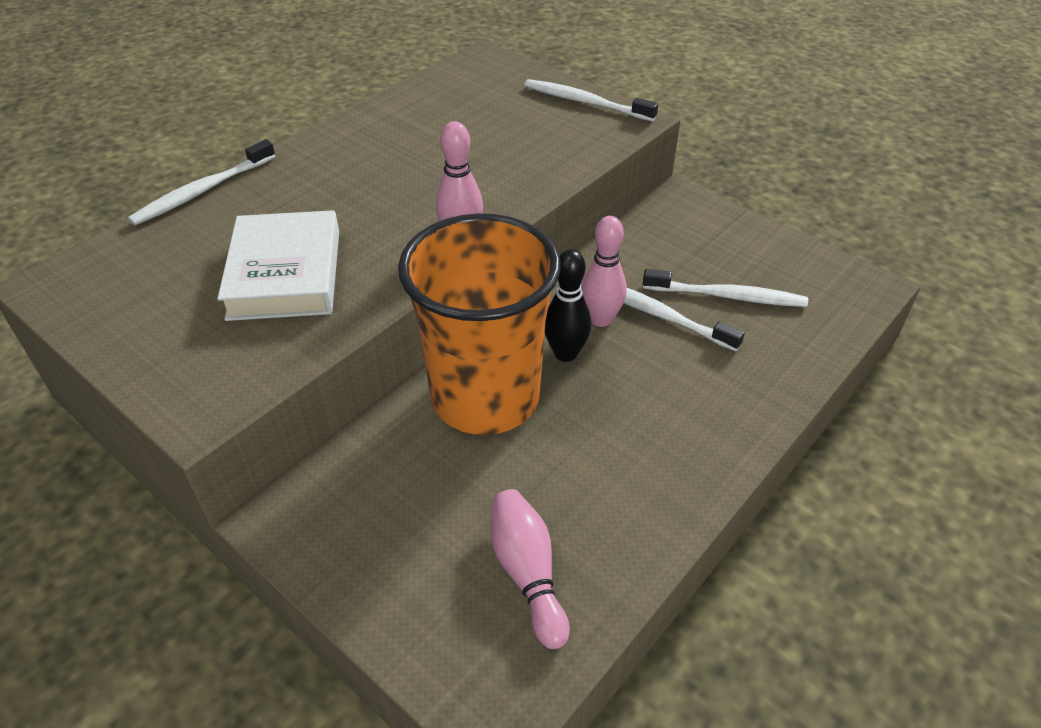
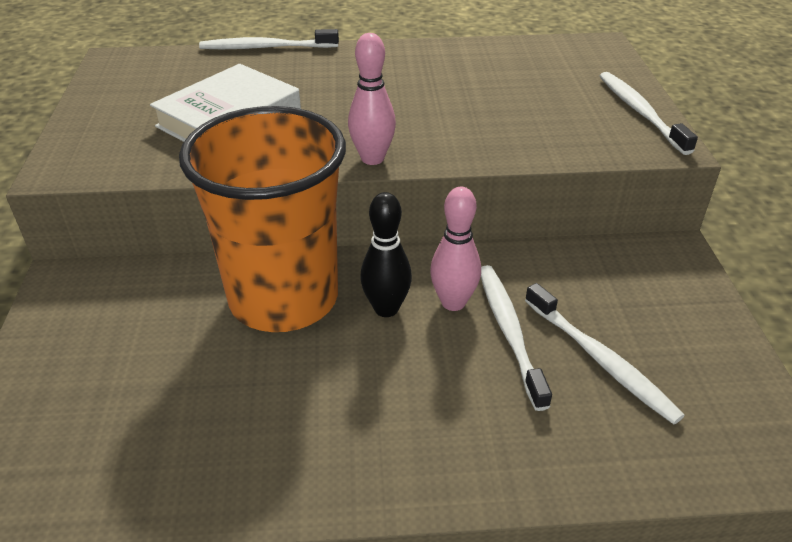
camera: 45 degrees right, 5 degrees down
pink bowling pin [491,489,570,649] -> none

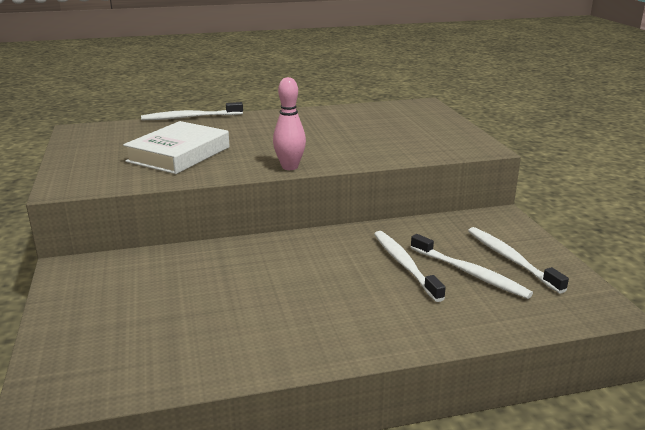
camera: 10 degrees left, 15 degrees down
orange cup [179,106,346,332] -> none
black bowling pin [360,192,412,317] -> none
pink bowling pin [430,187,481,311] -> none
white toothbrush [600,72,698,155] -> white toothbrush moved to [468,227,569,293]

